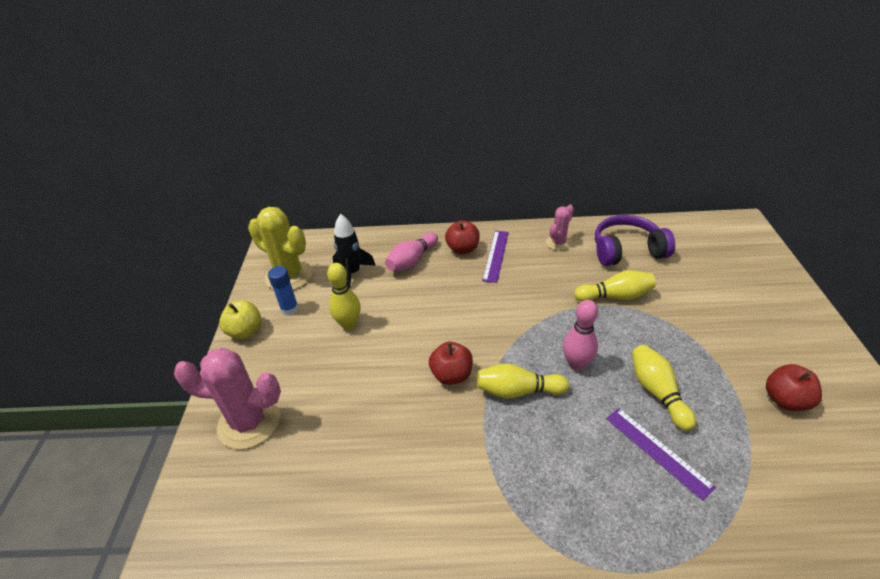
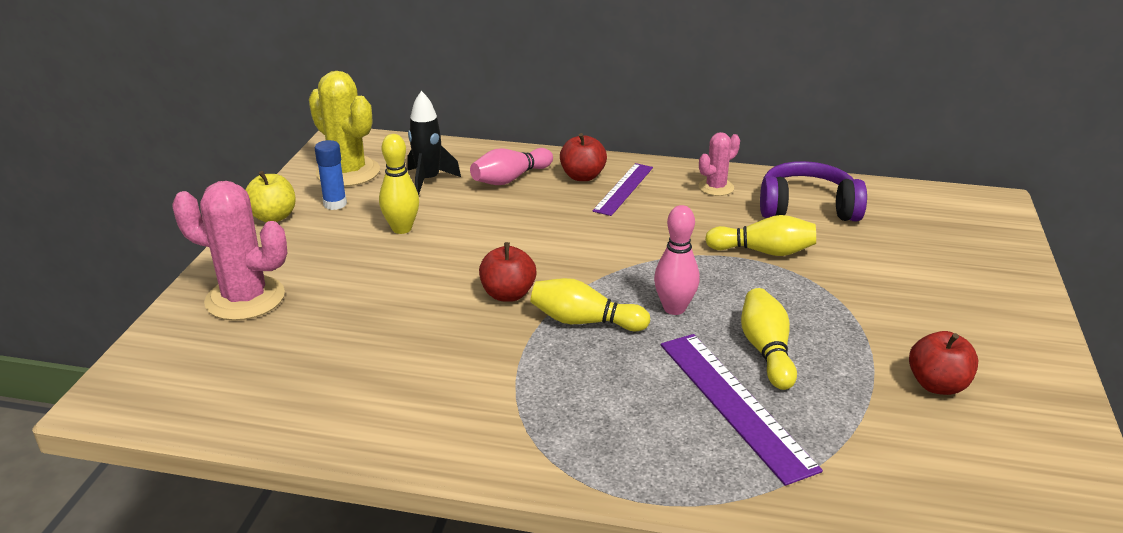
camera: 10 degrees right, 10 degrees down
purple ruler [606,408,716,501] -> purple ruler [661,334,823,486], size x1.51

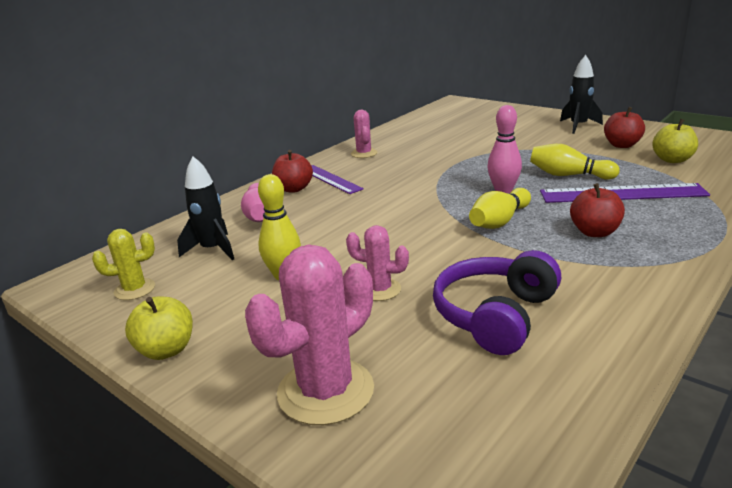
camera: 60 degrees left, 5 degrees down
yellow cactus [309,71,380,187] -> yellow cactus [92,229,155,300], size x0.55
blue glue stick [315,140,347,210] -> none
red apple [479,242,536,302] -> red apple moved to [570,183,625,237]
yellow bowling pin [705,215,816,256] -> none
purple headphones [760,161,867,221] -> purple headphones moved to [433,250,561,355]
none -> pink cactus [346,225,409,301]
none -> black rocket [560,55,603,134]
none -> yellow apple [652,119,698,163]

